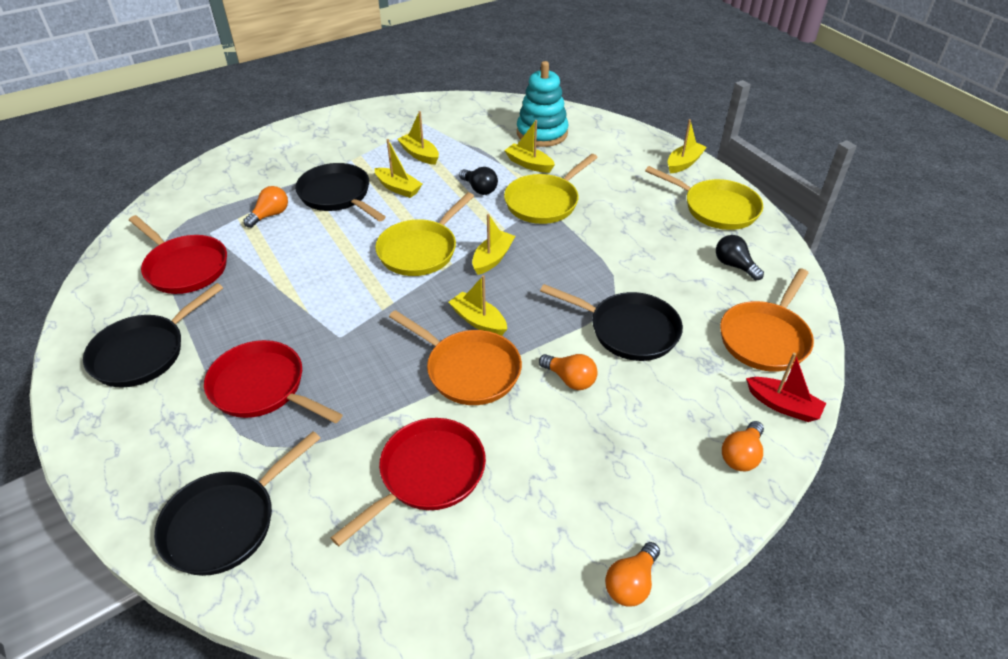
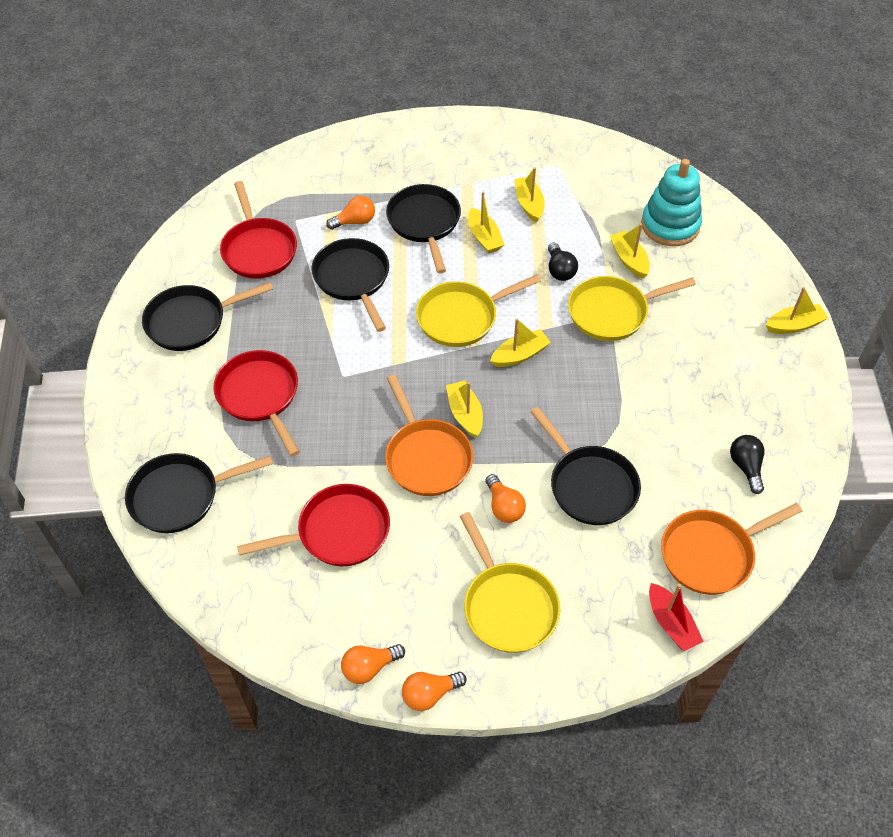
camera: 30 degrees right, 10 degrees up
yellow pan [645,166,763,230] -> yellow pan moved to [460,512,560,653]
orange light bulb [722,421,764,471] -> orange light bulb moved to [341,644,405,684]
none -> black pan [311,238,389,332]

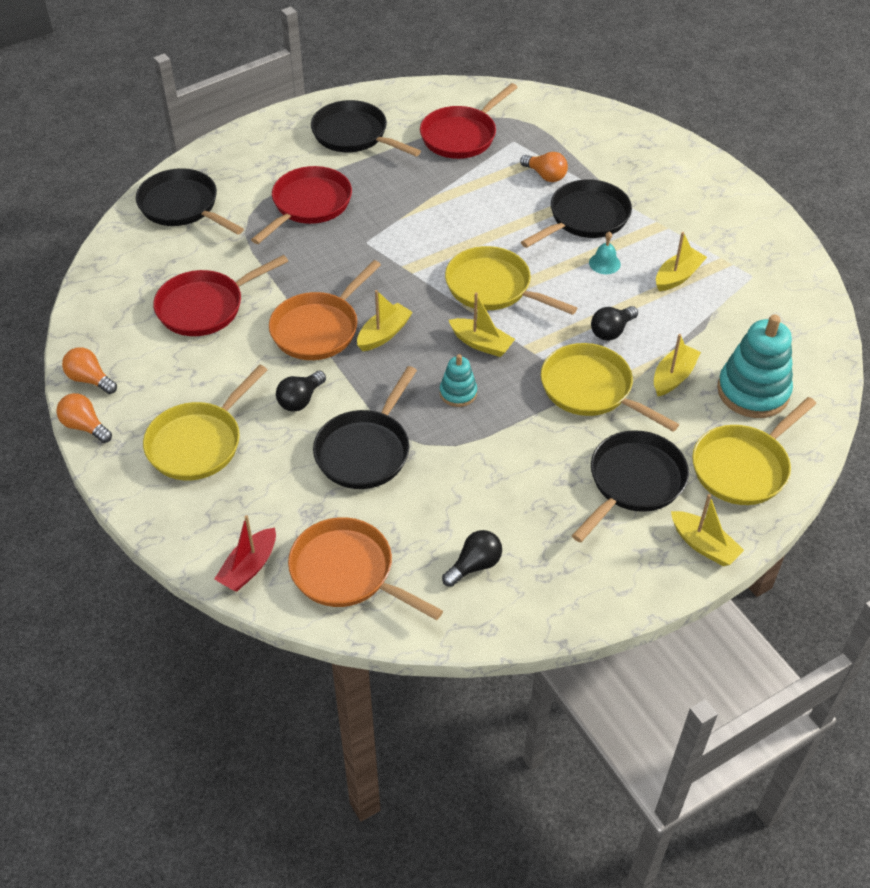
camera: 60 degrees right, 5 degrees down
red pan [237,484,390,566] -> red pan turned 105 degrees clockwise [153,255,288,336]
black pan [311,238,389,332] -> black pan moved to [572,430,689,543]
yellow boat [468,191,504,254] -> turquoise bell [589,231,621,274]
orange light bulb [485,474,526,523] -> black light bulb [276,371,326,412]
none -> turquoise stacking toy [440,354,477,407]
none -> yellow pan [692,397,816,505]

